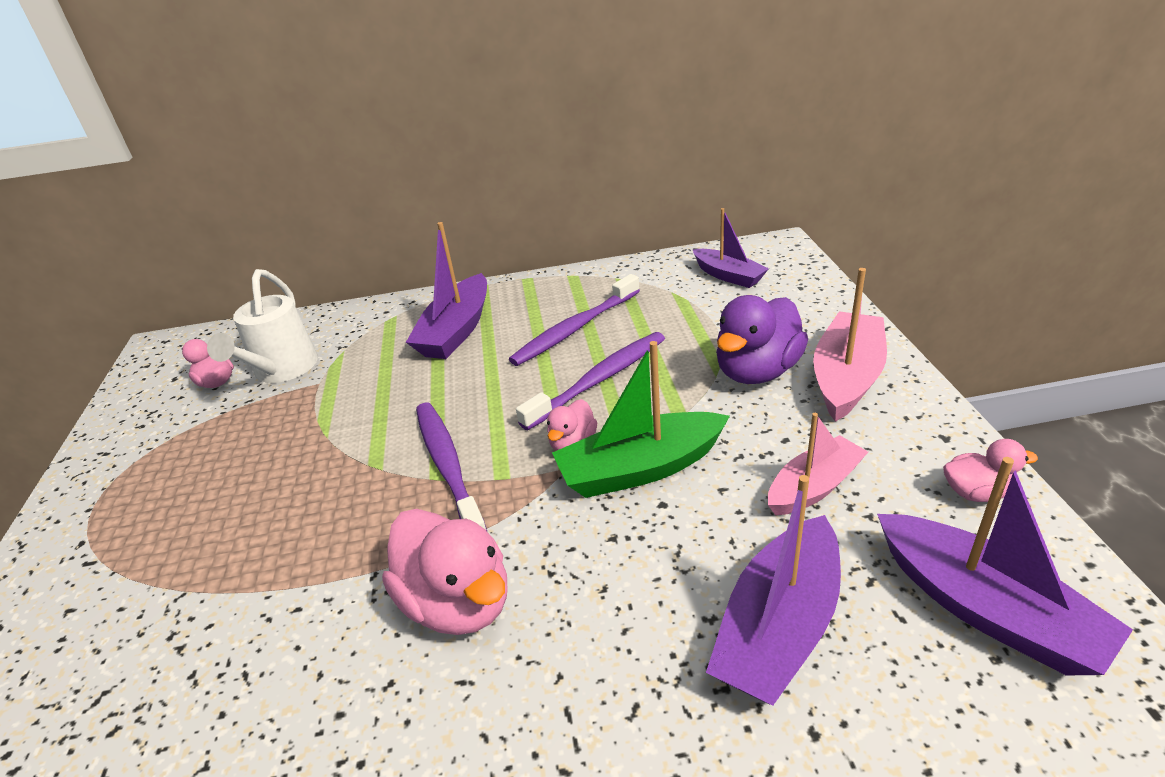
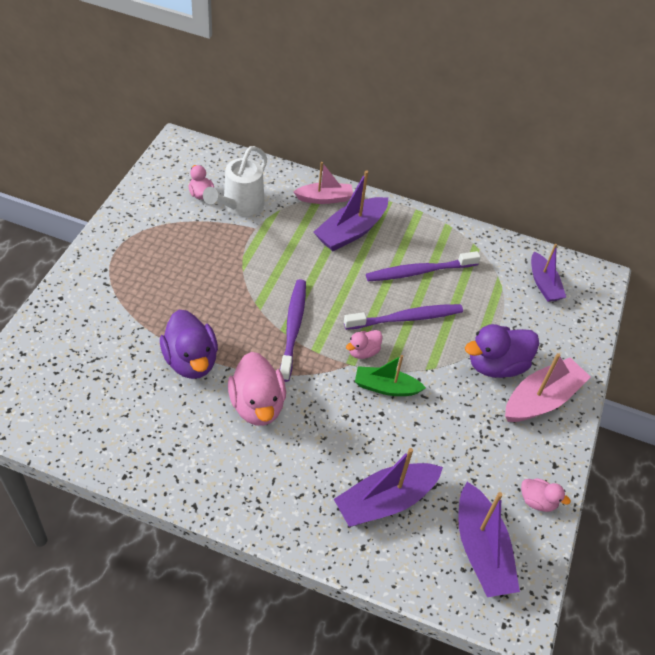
camera: 20 degrees right, 15 degrees up
green boat [552,341,730,498] -> green boat [355,355,426,396], size x0.66
pink boat [768,413,868,516] -> pink boat moved to [293,162,353,204]
none -> purple duck [160,310,218,379]

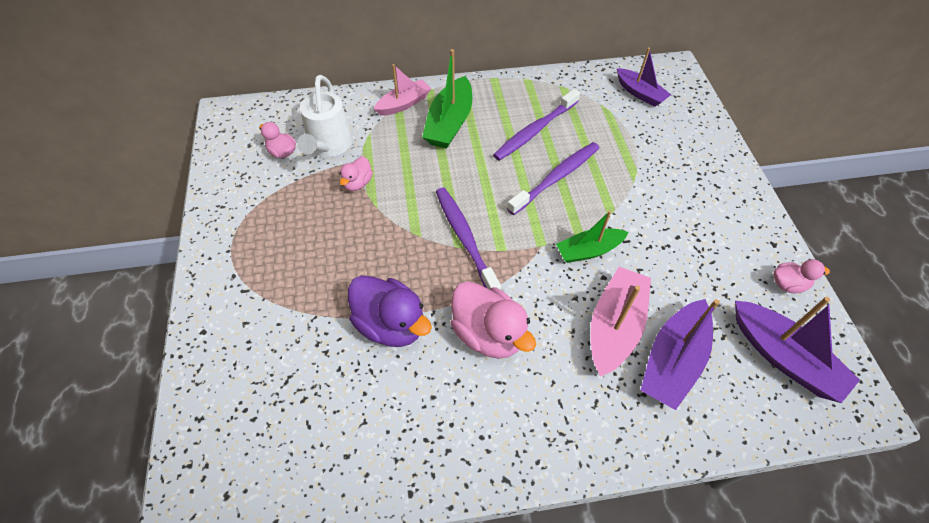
camera: 25 degrees left, 5 degrees up
purple boat [314,170,388,251] -> green boat [422,49,472,149]
pink duck [346,330,383,359] -> pink duck moved to [340,156,373,191]
purple duck [465,324,539,378] -> none
pink boat [505,353,590,422] -> pink boat moved to [591,267,651,377]

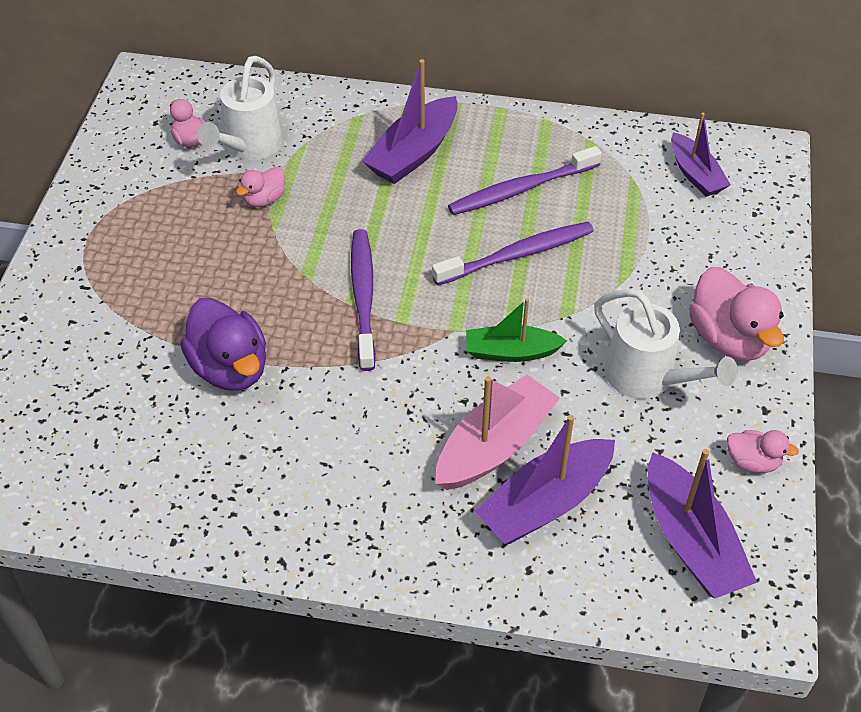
camera: 20 degrees right, 5 degrees down
pink boat [374,64,431,116] -> none
green boat [422,49,472,149] -> purple boat [362,59,458,184]
pink duck [451,281,536,359] -> pink duck moved to [689,267,784,361]
none -> white watering can [594,289,738,399]

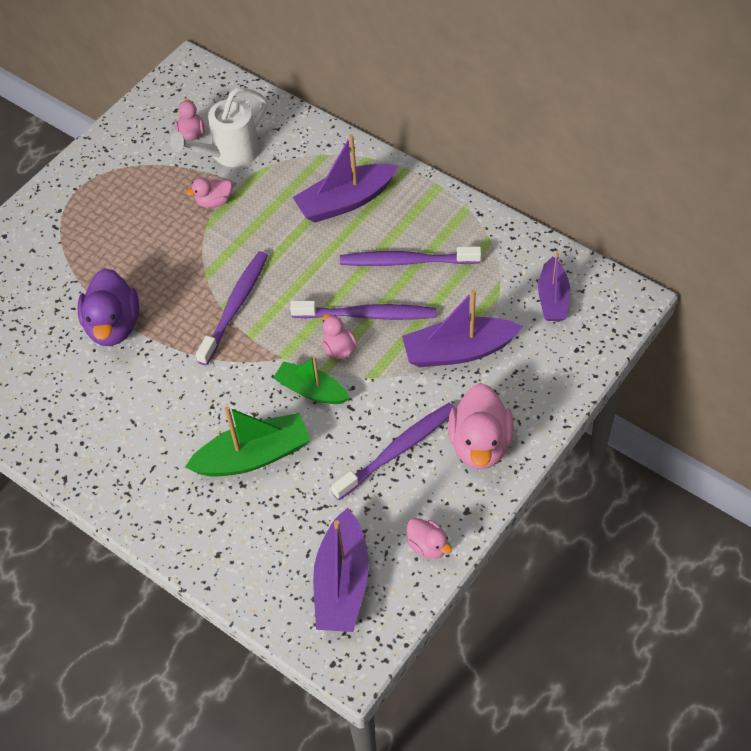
camera: 30 degrees right, 5 degrees up
pink boat [436,375,560,490] -> green boat [185,406,310,477]
purple boat [475,415,615,544] -> purple boat moved to [402,290,523,367]
white watering can [594,289,738,399] -> purple toothbrush [331,403,454,500]
none -> pink duck [322,314,357,359]

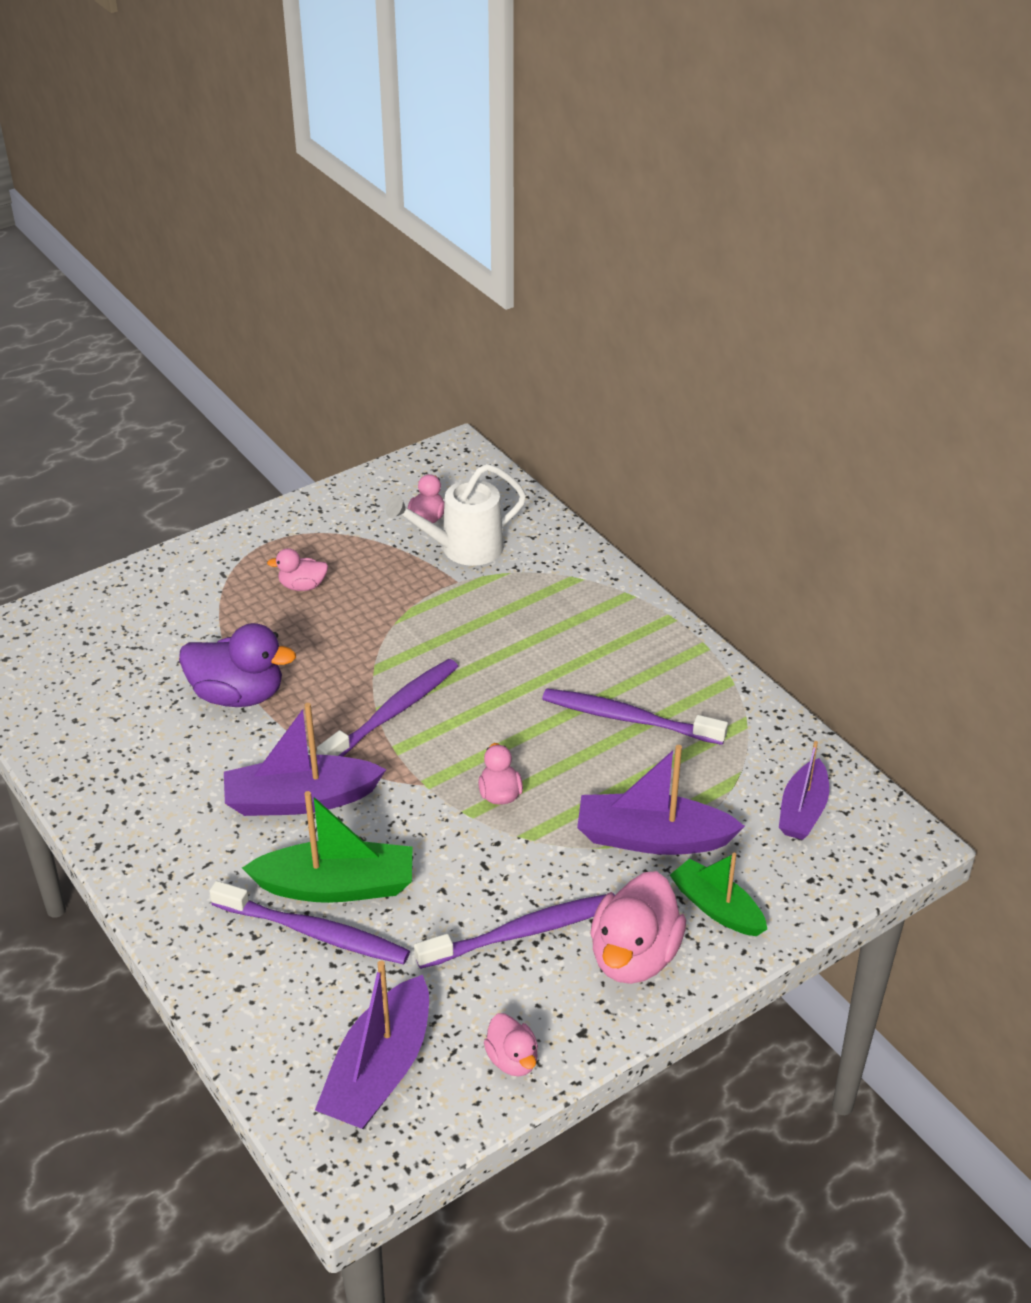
camera: 15 degrees right, 15 degrees down
purple duck [77,268,139,346] -> purple duck turned 90 degrees counterclockwise [179,623,296,707]
pink duck [186,178,232,208] -> pink duck moved to [267,548,328,591]
green boat [273,356,350,404] -> green boat moved to [670,853,767,936]
purple toothbrush [290,301,436,320] -> purple toothbrush moved to [209,881,410,964]
purple boat [293,134,398,223] -> purple boat moved to [224,703,386,816]

